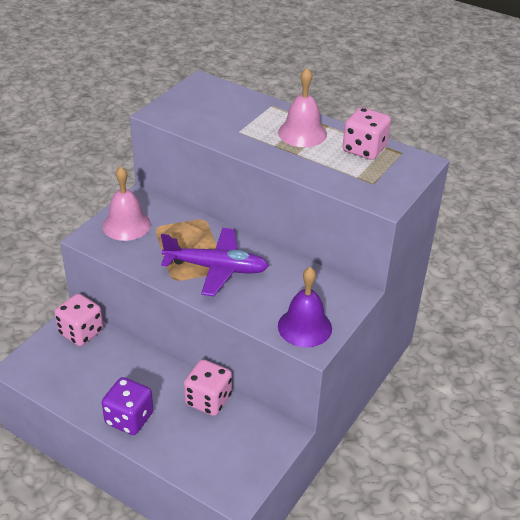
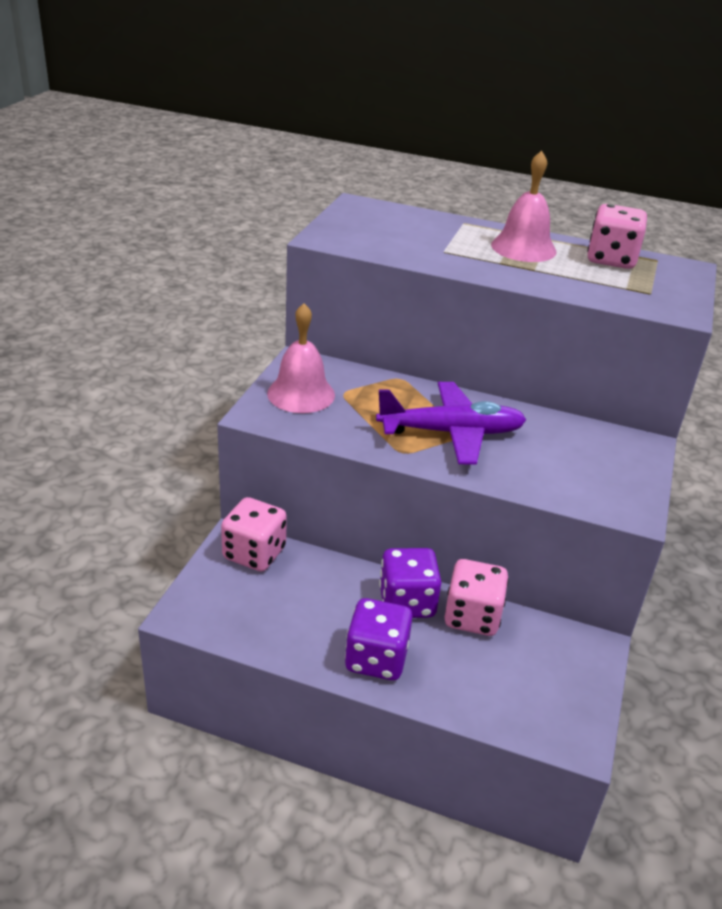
camera: 15 degrees left, 5 degrees down
purple bell [278,267,332,347] -> none
none -> purple dice [379,548,441,618]

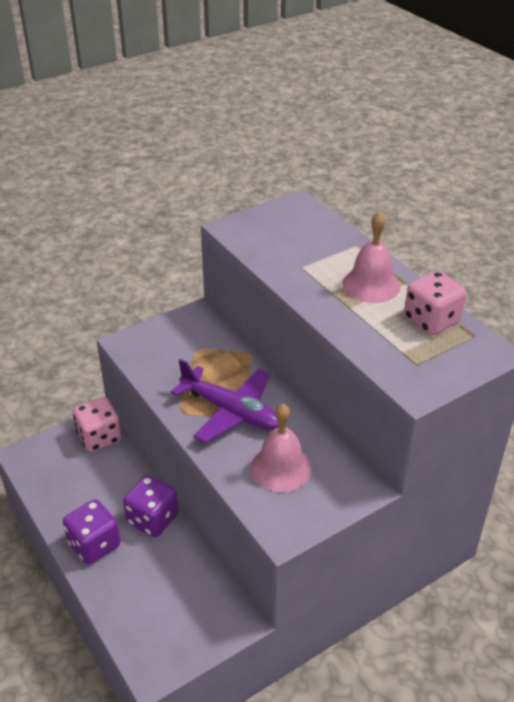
camera: 40 degrees right, 5 degrees up
pink bell [267,303,335,413] -> pink bell moved to [251,404,312,492]
pink dice [444,559,509,636] -> none

